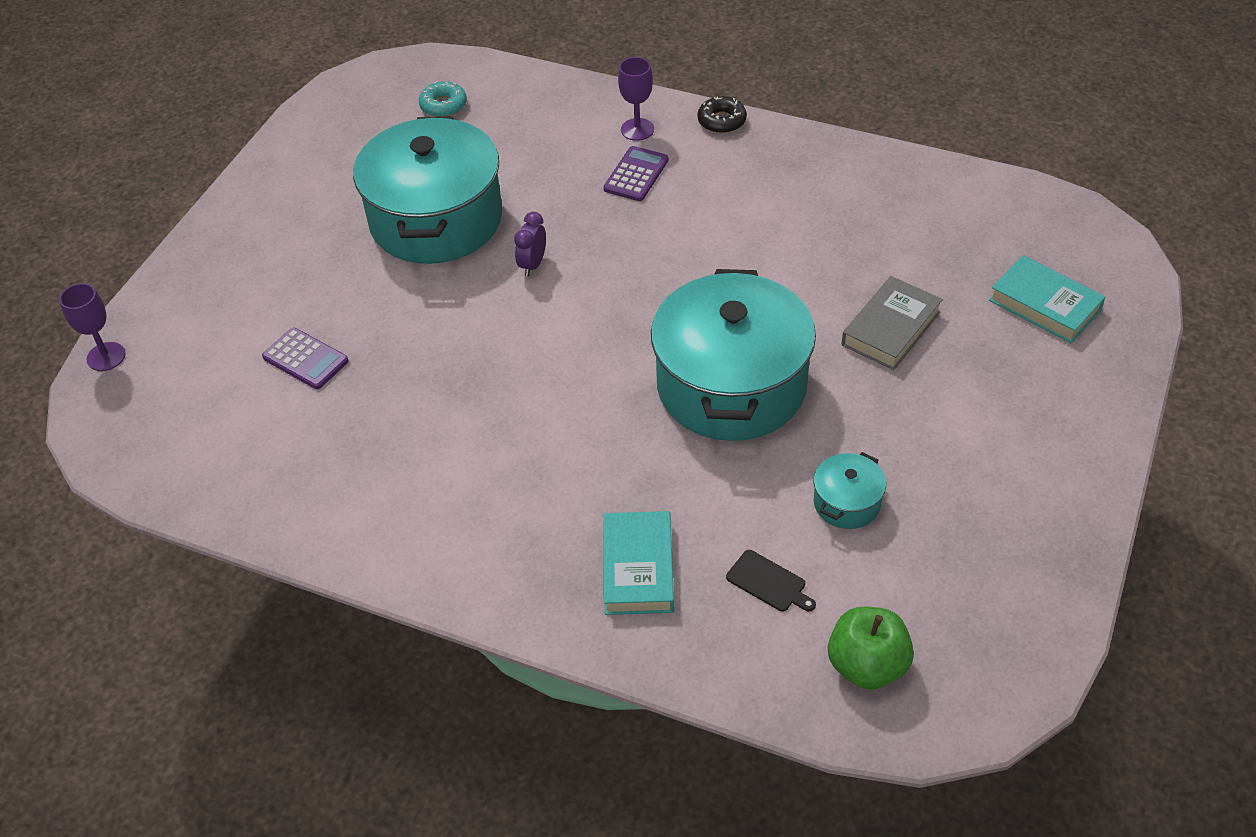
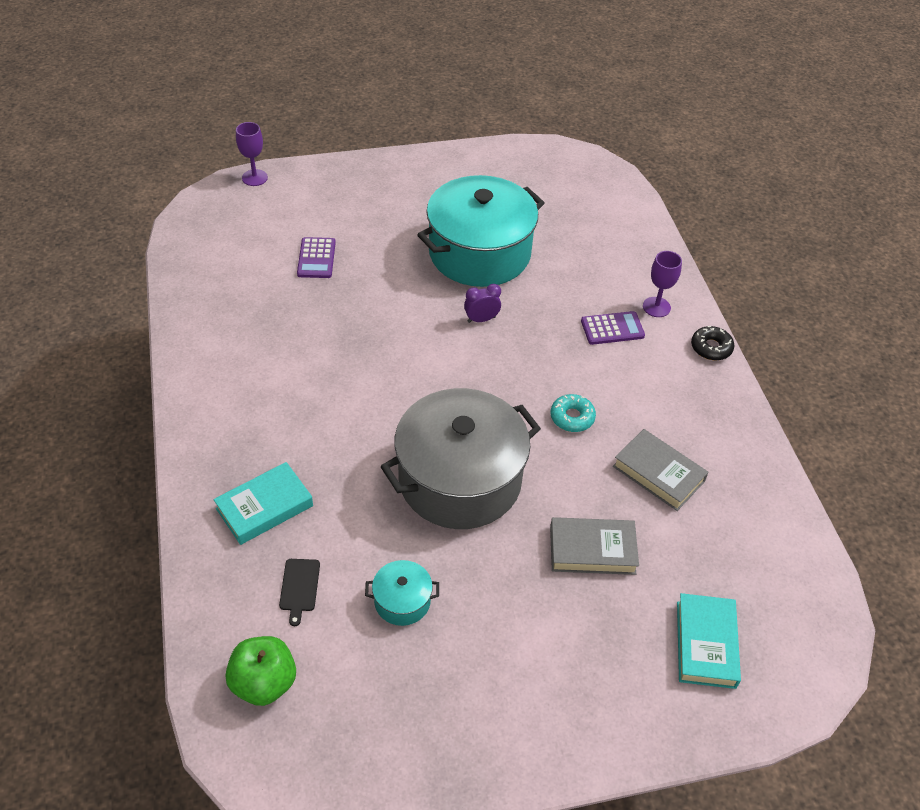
camera: 50 degrees right, 0 degrees up
turquoise donut [419,81,467,117] -> turquoise donut moved to [551,394,596,432]
turquoise pot [651,269,816,441] -> grey pot [381,388,541,529]
none -> grey book [613,429,708,511]

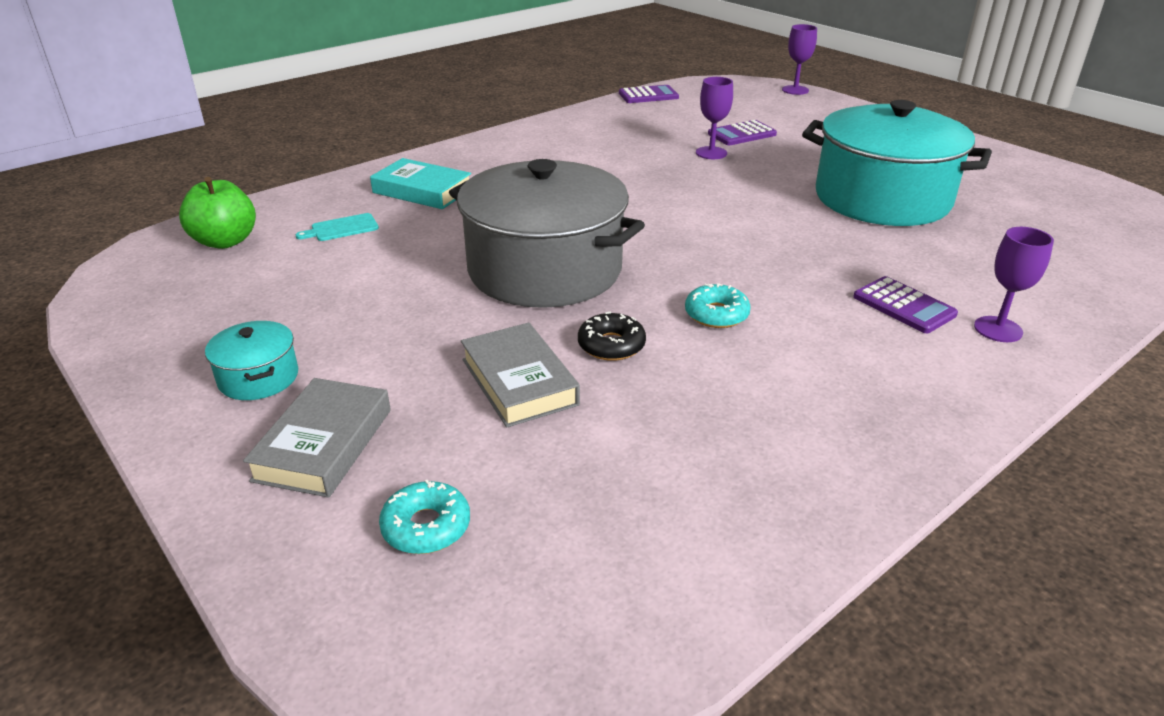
camera: 65 degrees right, 15 degrees down
black cutting board [279,559,320,626] -> turquoise cutting board [296,213,379,241]
turquoise pot [365,560,439,626] -> turquoise pot moved to [205,321,298,400]
purple clock [464,284,501,323] -> none
grey book [613,429,708,511] -> grey book moved to [243,378,391,498]
turquoise book [677,593,741,689] -> turquoise donut [379,480,470,554]
black donut [691,326,734,361] -> black donut moved to [578,312,646,361]
none -> purple calculator [619,85,679,103]
none -> purple goblet [696,77,733,159]

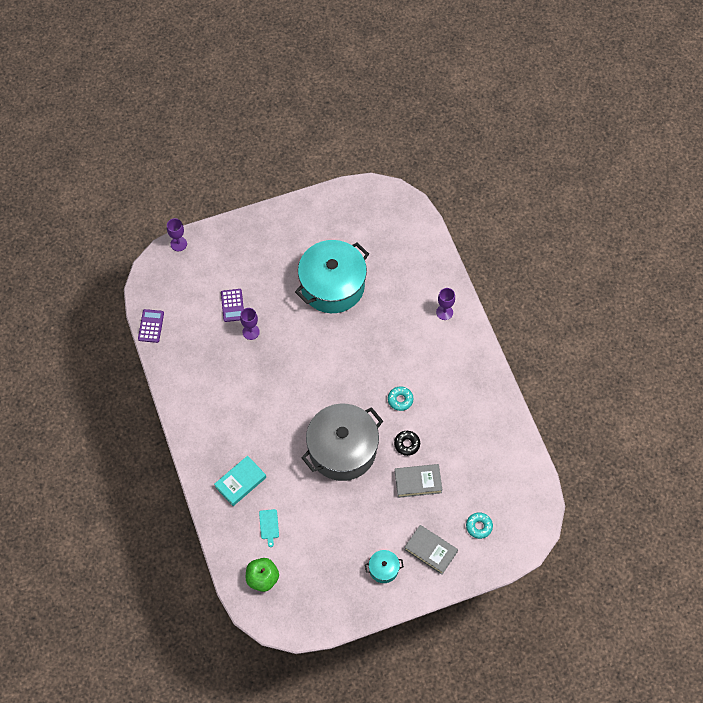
camera: 70 degrees left, 30 degrees up
purple calculator [853,276,958,333] -> none

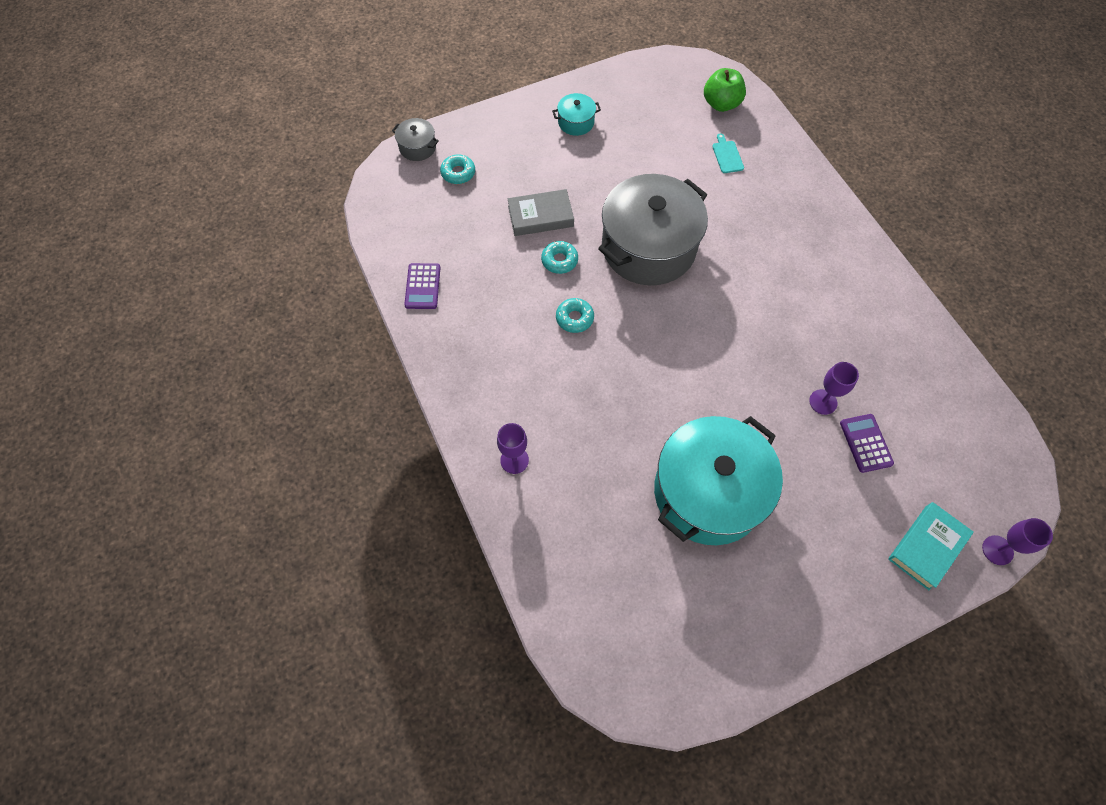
camera: 175 degrees right, 0 degrees up
purple calculator [138,309,164,343] -> purple calculator moved to [404,263,440,309]
turquoise book [214,456,266,506] -> turquoise book moved to [888,502,974,590]
black donut [394,431,420,456] -> turquoise donut [541,241,578,274]
grey book [404,525,458,575] -> none
none -> grey pot [392,118,439,161]

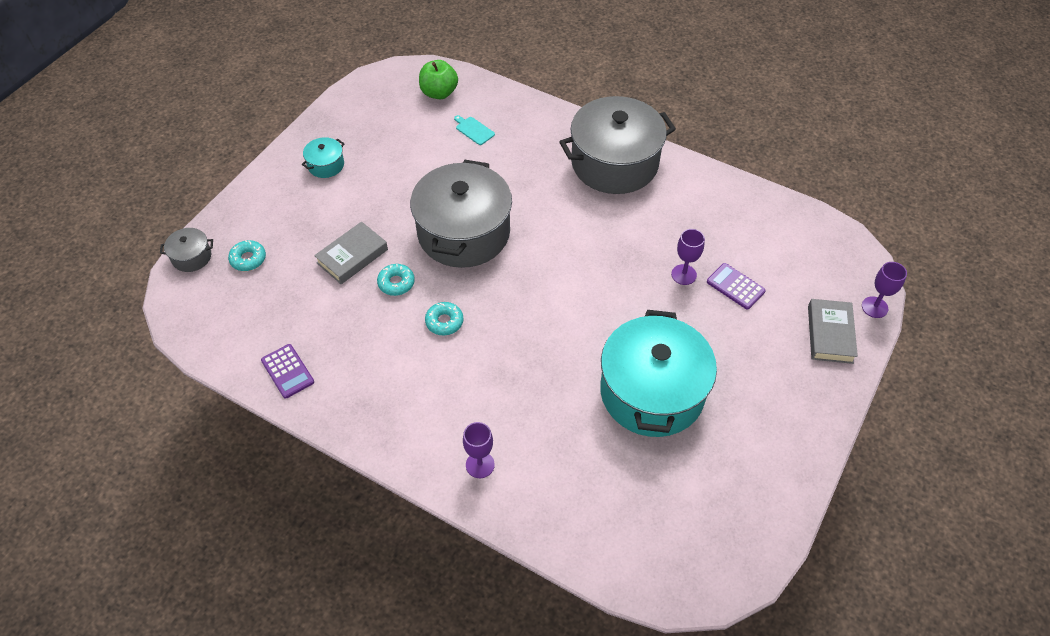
camera: 35 degrees left, 10 degrees down
turquoise book [888,502,974,590] -> grey book [808,299,858,364]
none -> grey pot [559,96,676,194]

